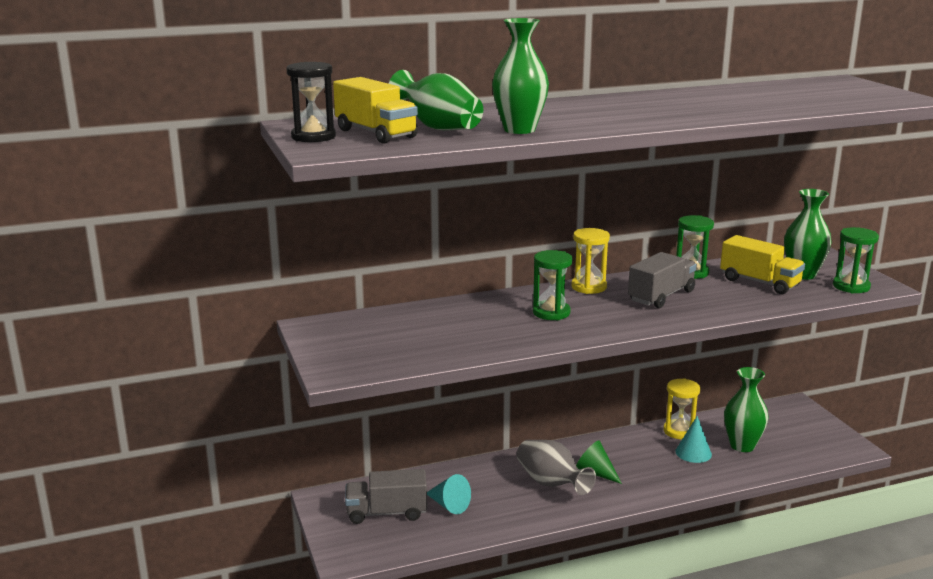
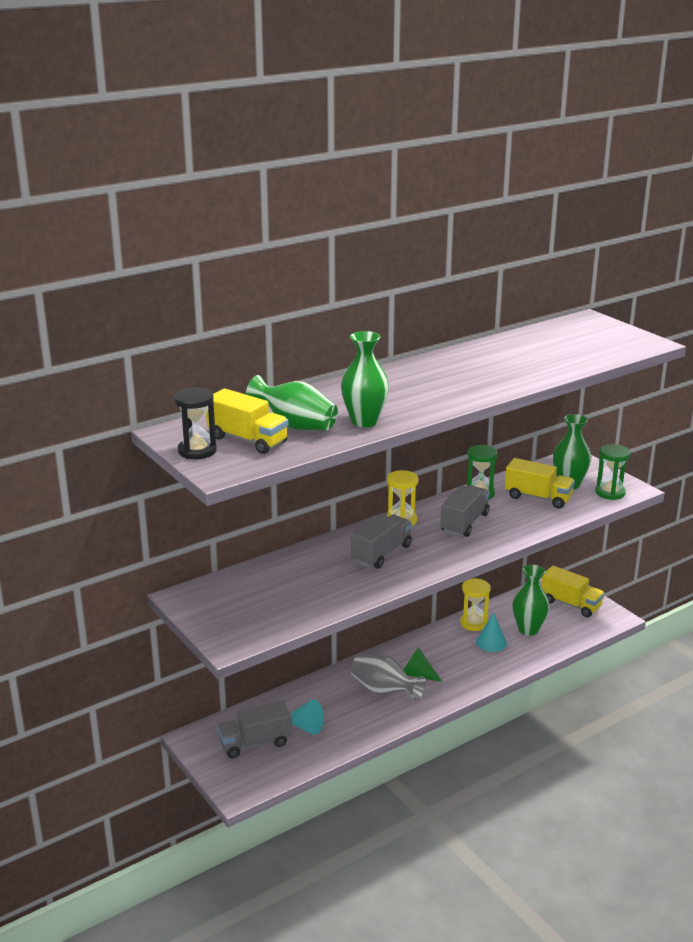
camera: 15 degrees left, 5 degrees up
green hourglass [533,250,572,320] -> grey truck [351,514,412,569]
none -> yellow truck [541,566,605,617]

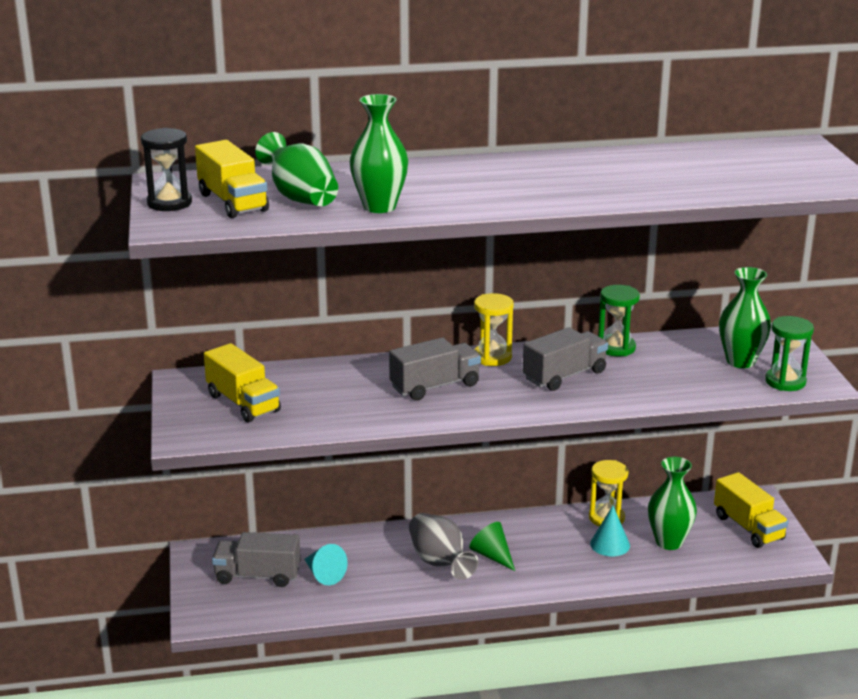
camera: 25 degrees right, 0 degrees up
yellow truck [505,458,575,509] -> yellow truck moved to [204,343,281,422]

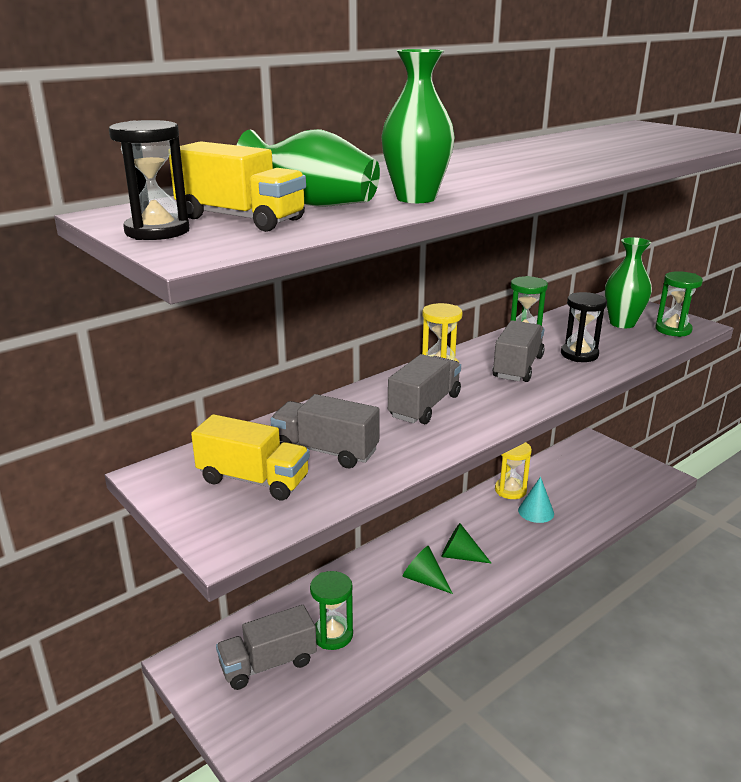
camera: 30 degrees left, 0 degrees up
turquoise cone [304,544,348,585] -> green hourglass [310,571,353,650]
grey vase [409,513,478,580] -> green cone [403,546,453,594]
green vase [648,457,697,550] -> none
yellow truck [714,472,789,548] -> none
none -> grey truck [270,394,380,468]
none -> black hourglass [561,292,607,362]

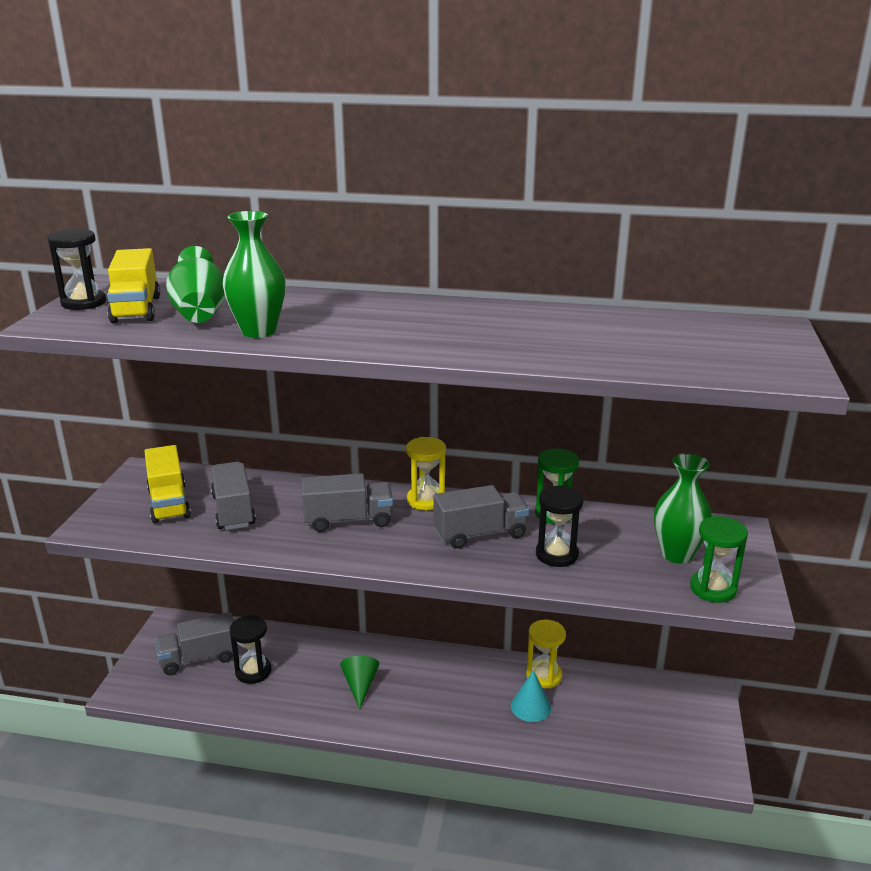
camera: 50 degrees right, 0 degrees up
grey truck [216,605,317,690] -> grey truck turned 45 degrees counterclockwise [155,612,238,675]
green hourglass [310,571,353,650] -> black hourglass [229,615,271,684]
green cone [441,523,492,564] -> none

